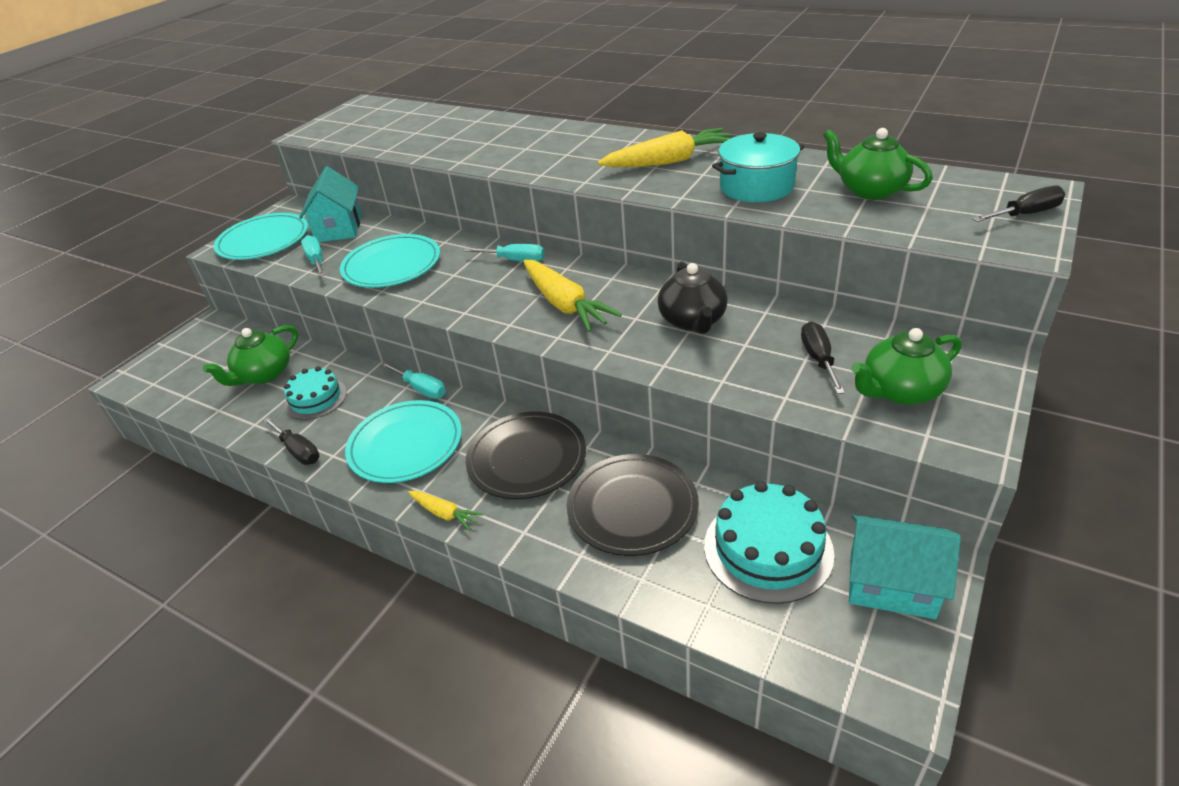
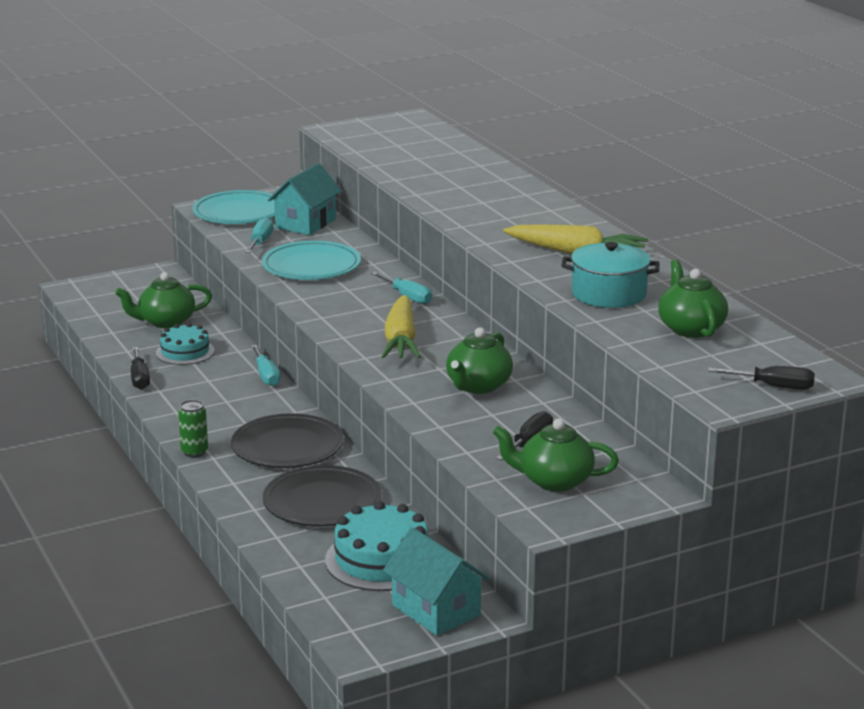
camera: 30 degrees right, 15 degrees down
turquoise plate [345,400,462,483] -> none
yellow carrot [408,491,483,531] -> green can [178,400,208,458]
black teapot [658,261,728,334] -> green teapot [446,327,513,394]

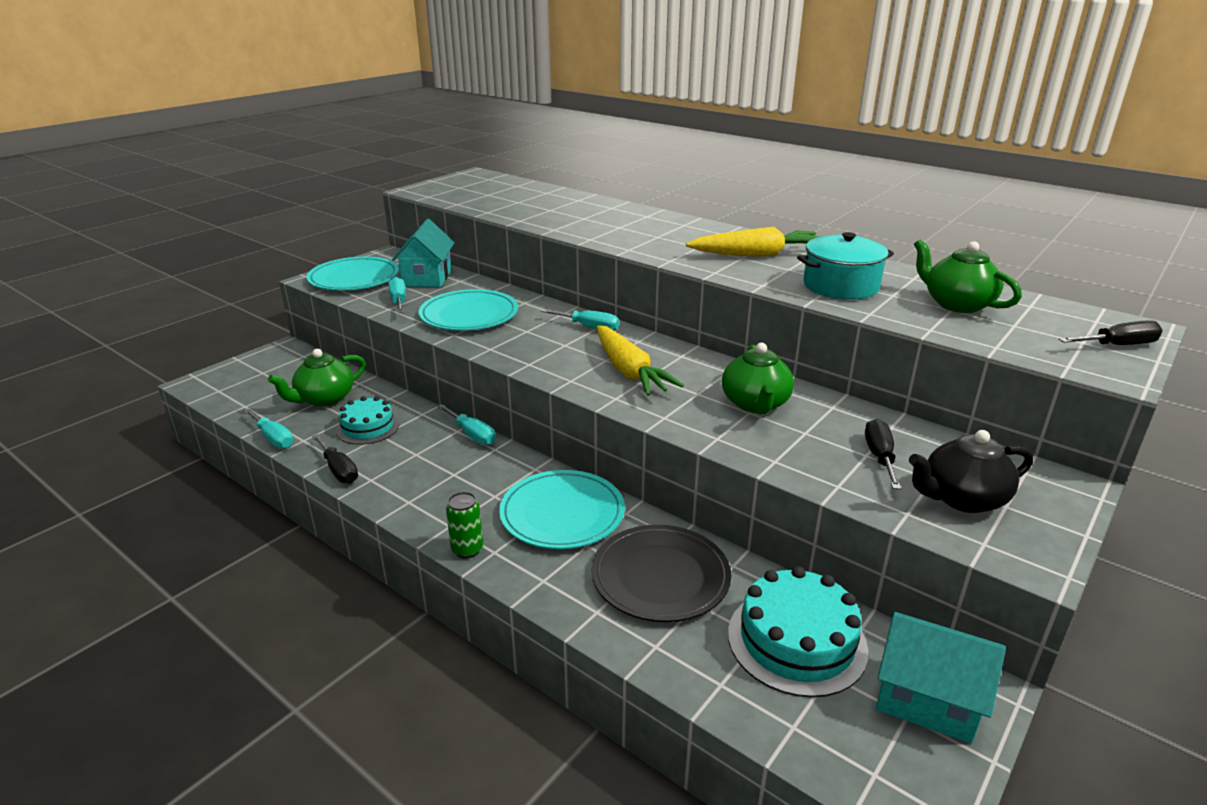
camera: 25 degrees left, 5 degrees up
black plate [231,413,344,468] -> turquoise plate [499,470,625,549]
green teapot [493,418,619,492] -> black teapot [909,430,1033,513]
none -> turquoise screwdriver [243,408,293,449]

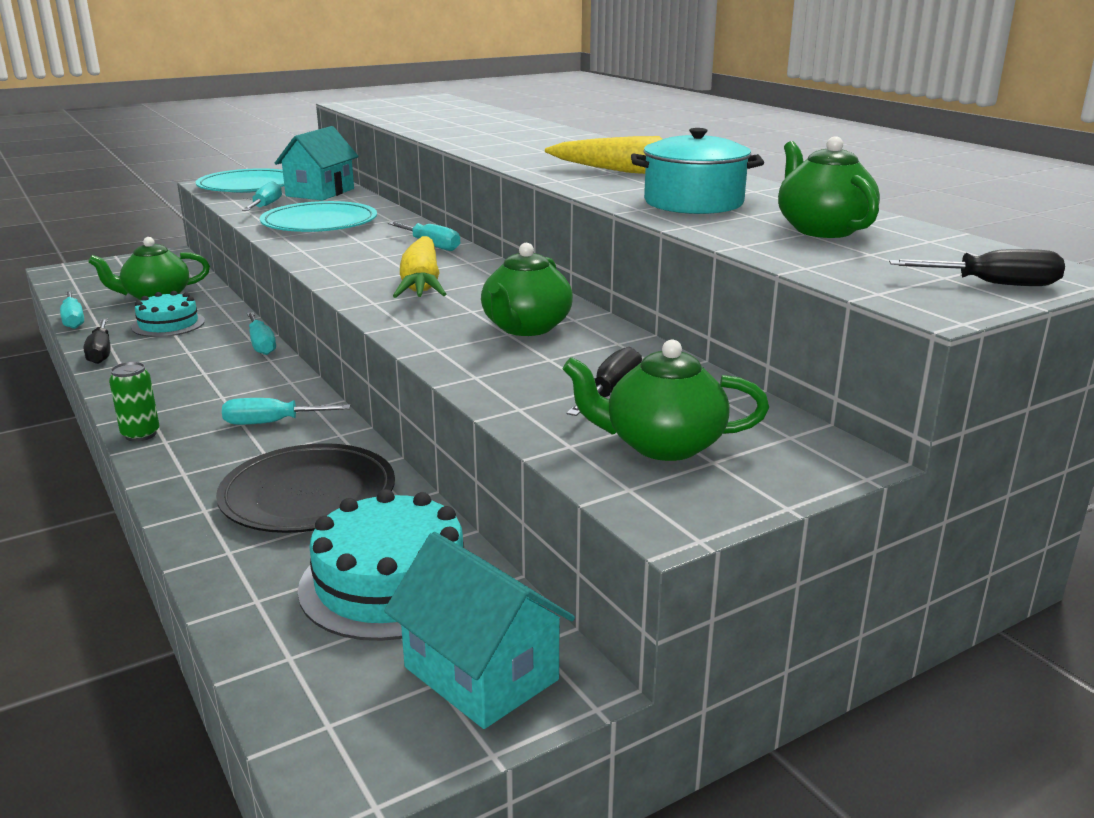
camera: 20 degrees right, 5 degrees down
turquoise plate [499,470,625,549] -> turquoise screwdriver [222,398,350,425]
black teapot [909,430,1033,513] -> green teapot [562,339,769,461]

